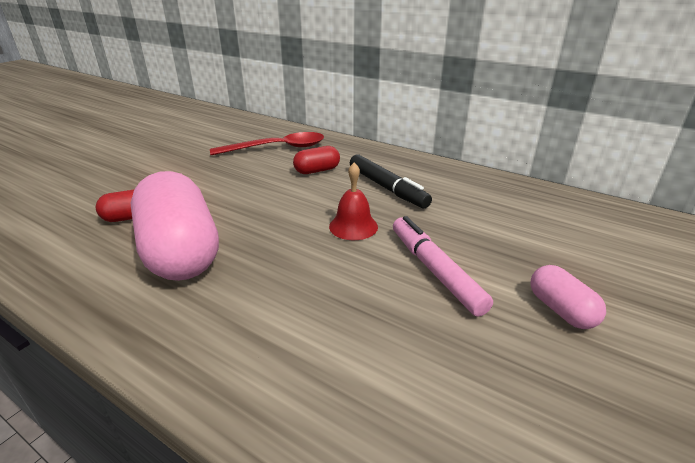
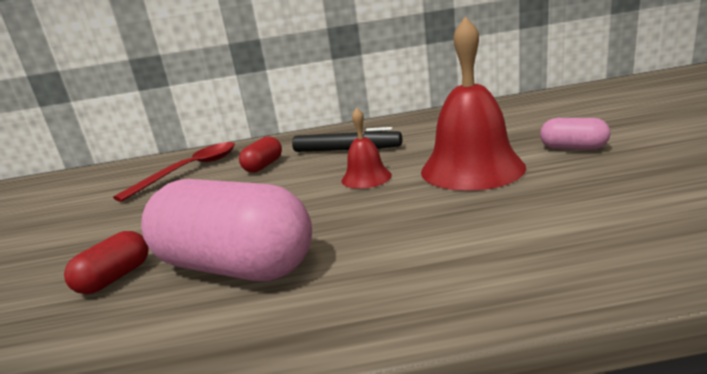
camera: 35 degrees left, 10 degrees down
pink marker [393,216,493,317] -> red bell [421,16,526,191]

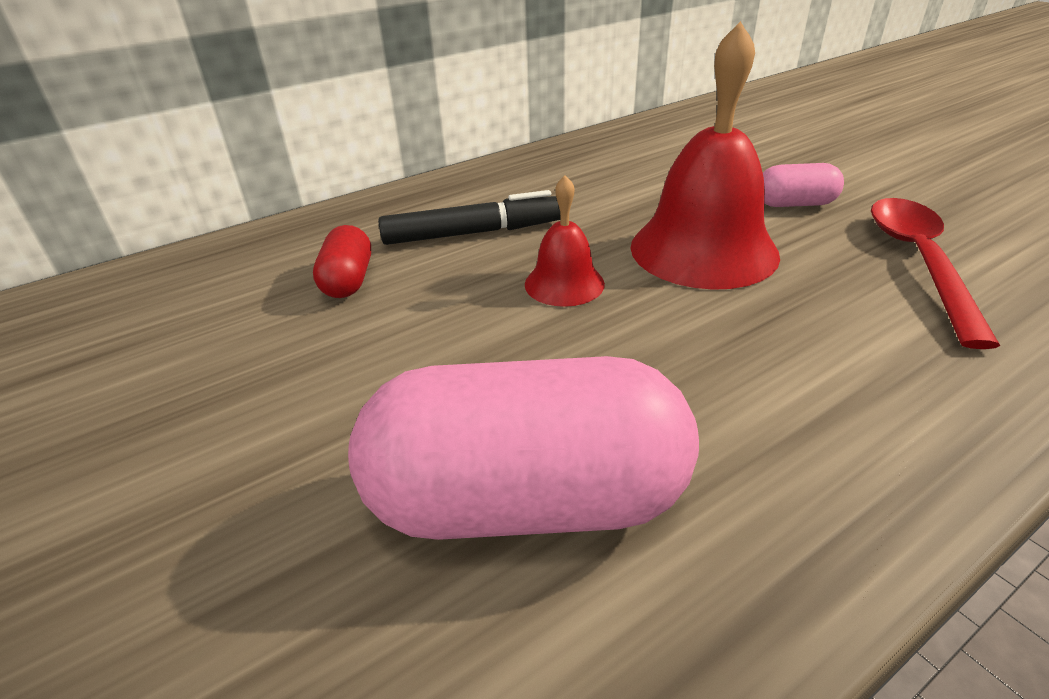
camera: 30 degrees left, 15 degrees up
red capsule [64,231,149,294] -> none
red spoon [113,142,235,202] -> red spoon moved to [871,198,1000,349]

